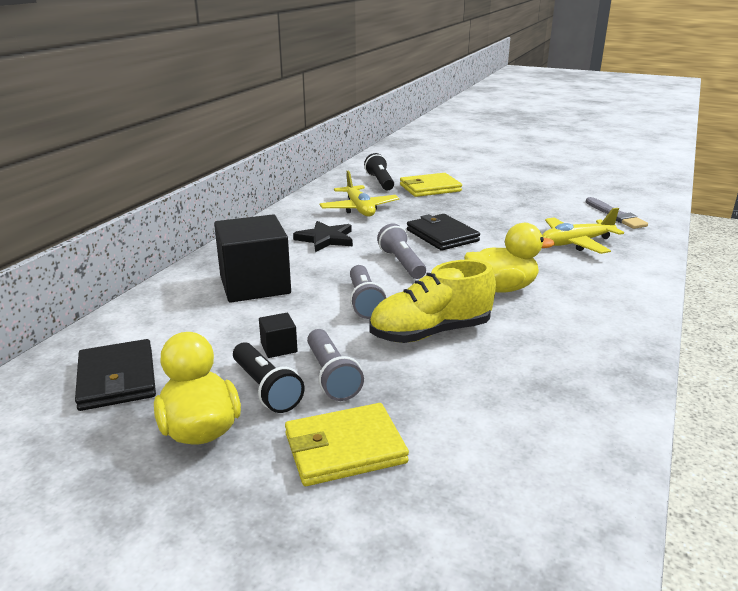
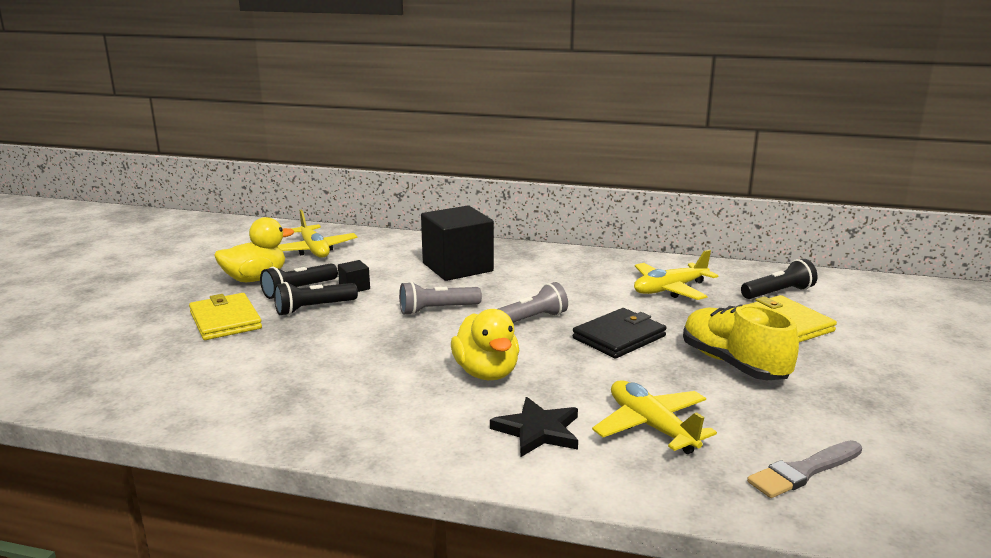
camera: 80 degrees right, 5 degrees down
black wallet [75,339,156,411] -> yellow plane [277,210,357,258]
black star [293,221,353,252] -> black star moved to [490,397,578,457]
grey flashlight [307,329,364,401] -> black flashlight [274,282,358,316]
yellow shoe [369,259,496,343] -> yellow shoe moved to [683,304,799,380]

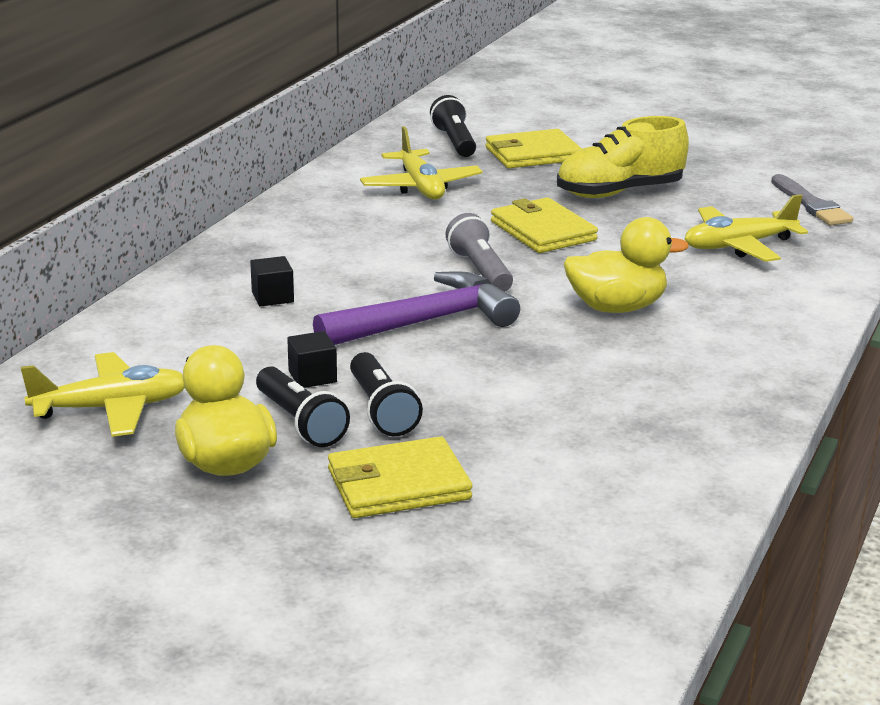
camera: 80 degrees left, 5 degrees up
grey flashlight [399,281,482,315] -> purple hammer [313,271,520,345]
black cube [421,205,494,281] -> black cube [250,256,294,307], size x0.42
black star [490,397,578,457] -> none
black wallet [573,308,666,359] -> yellow wallet [491,197,598,253]

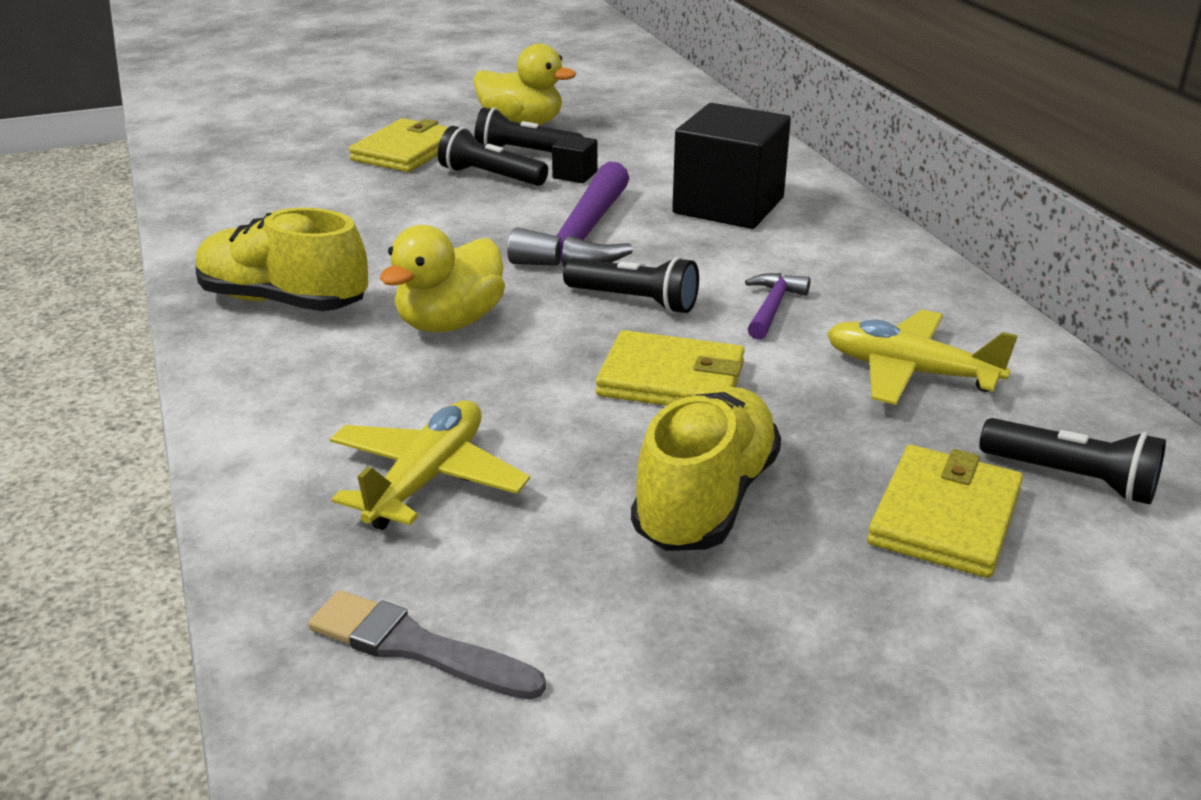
camera: 135 degrees right, 5 degrees up
yellow plane [21,352,185,437] -> none
black cube [250,256,294,307] -> black cube [672,103,791,229], size x2.40
grey flashlight [446,213,513,292] -> black flashlight [563,257,699,314]
none -> yellow shoe [196,208,368,311]
none -> purple hammer [745,273,811,340]

